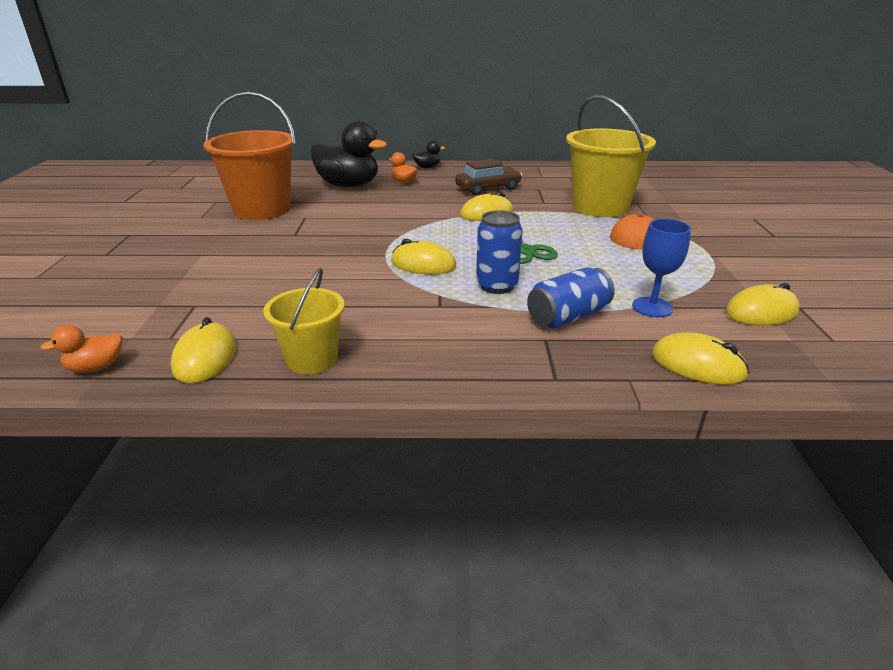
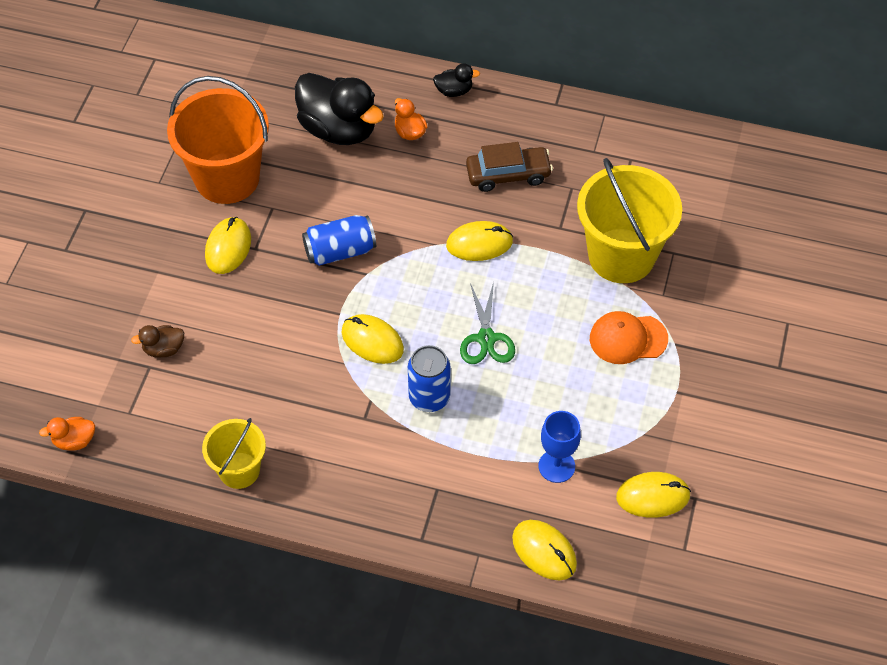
camera: 15 degrees right, 25 degrees up
yellow mouse [171,317,236,383] -> yellow mouse moved to [205,217,251,274]
blue can [527,267,615,329] -> blue can moved to [302,215,376,266]
none -> brown duck [131,325,184,358]

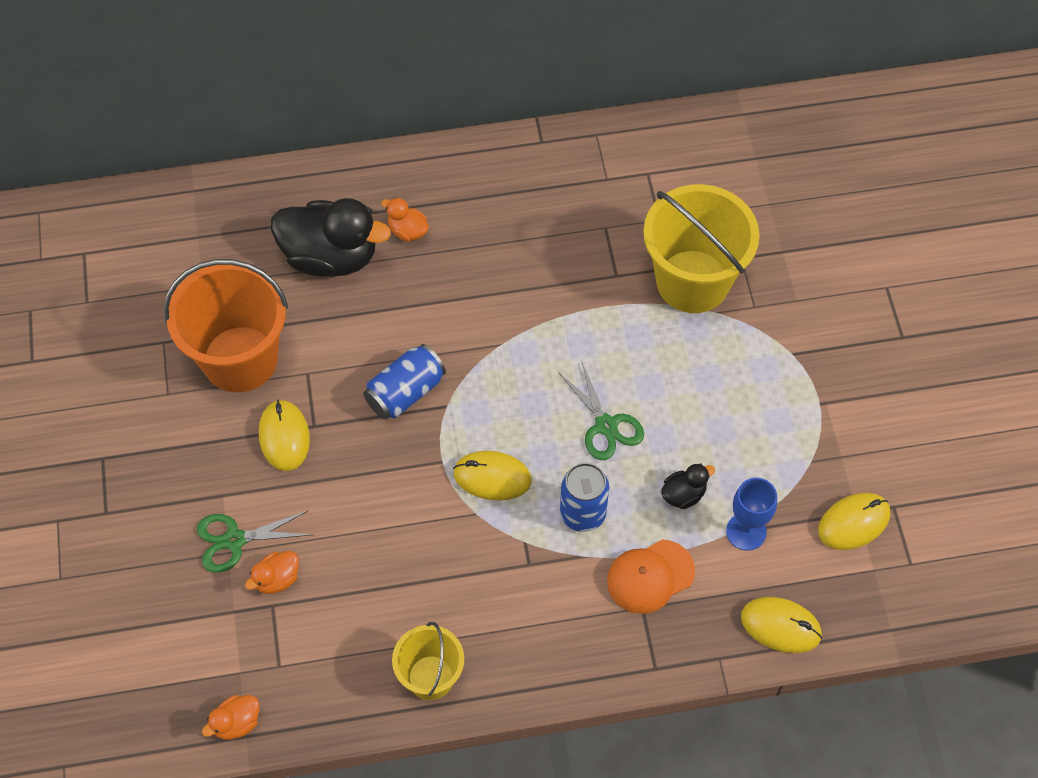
camera: 25 degrees left, 5 degrees up
brown duck [131,325,184,358] -> orange duck [245,551,299,594]
black duck [433,63,480,97] -> black duck moved to [661,463,715,509]
yellow mouse [446,221,513,261] -> none
brown car [466,142,553,192] -> none
orange cap [590,311,668,364] -> orange cap moved to [607,540,695,614]
none -> green scissors [197,510,313,573]

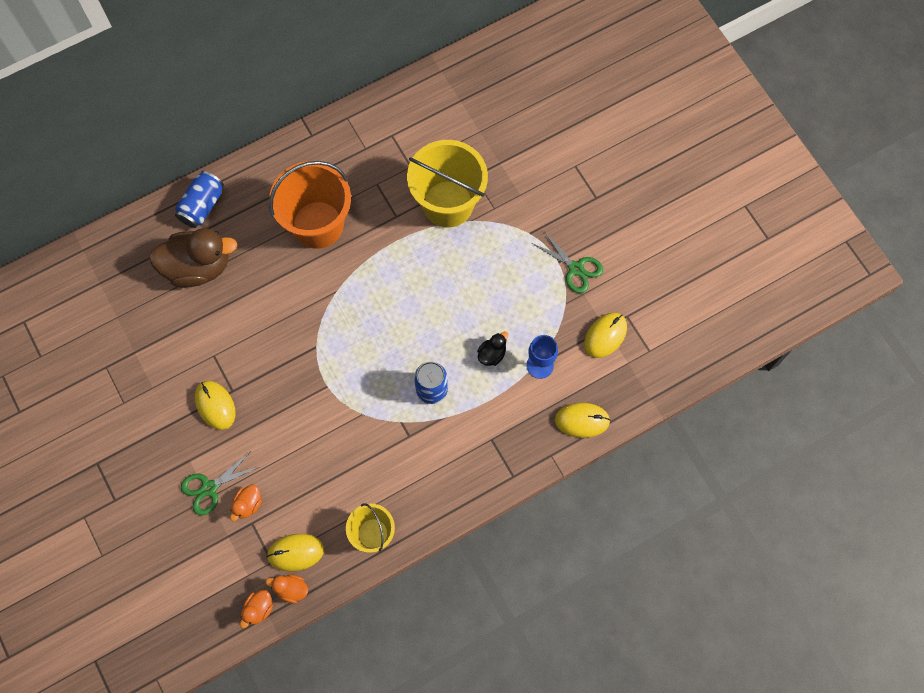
camera: 20 degrees left, 10 degrees up
orange bucket [164,259,288,392] -> orange bucket moved to [269,161,351,249]
black duck [271,198,391,277] -> brown duck [149,228,238,288]
blue can [363,344,446,420] -> blue can moved to [175,171,224,228]
orange duck [381,198,429,242] -> orange duck moved to [266,574,308,603]
yellow mouse [453,451,532,500] -> yellow mouse moved to [267,534,324,572]
green scissors [558,362,644,460] -> green scissors moved to [532,230,603,293]
orange cap [607,540,695,614] -> none

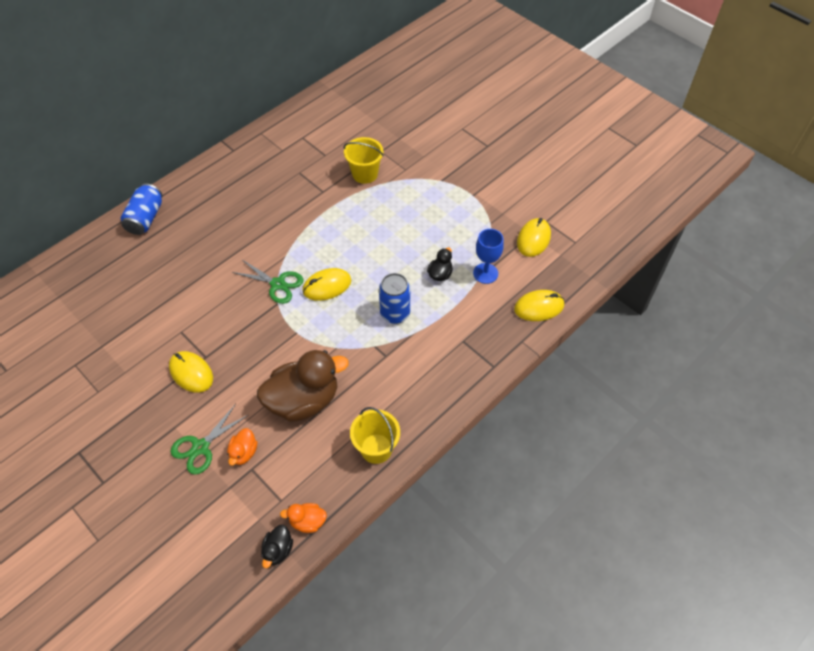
camera: 15 degrees left, 15 degrees down
brown duck [149,228,238,288] -> brown duck moved to [257,350,349,422]
orange duck [240,589,273,629] -> black duck [261,525,293,568]
yellow mouse [267,534,324,572] -> yellow mouse moved to [303,268,351,301]
orange bucket [269,161,351,249] -> none
yellow bucket [407,140,488,227] -> yellow bucket [344,137,384,184], size x0.56
green scissors [532,230,603,293] -> green scissors moved to [232,260,304,304]

